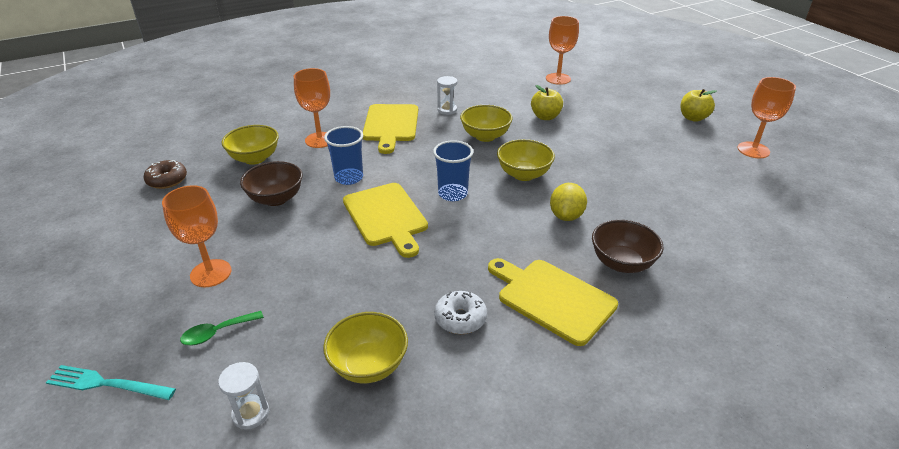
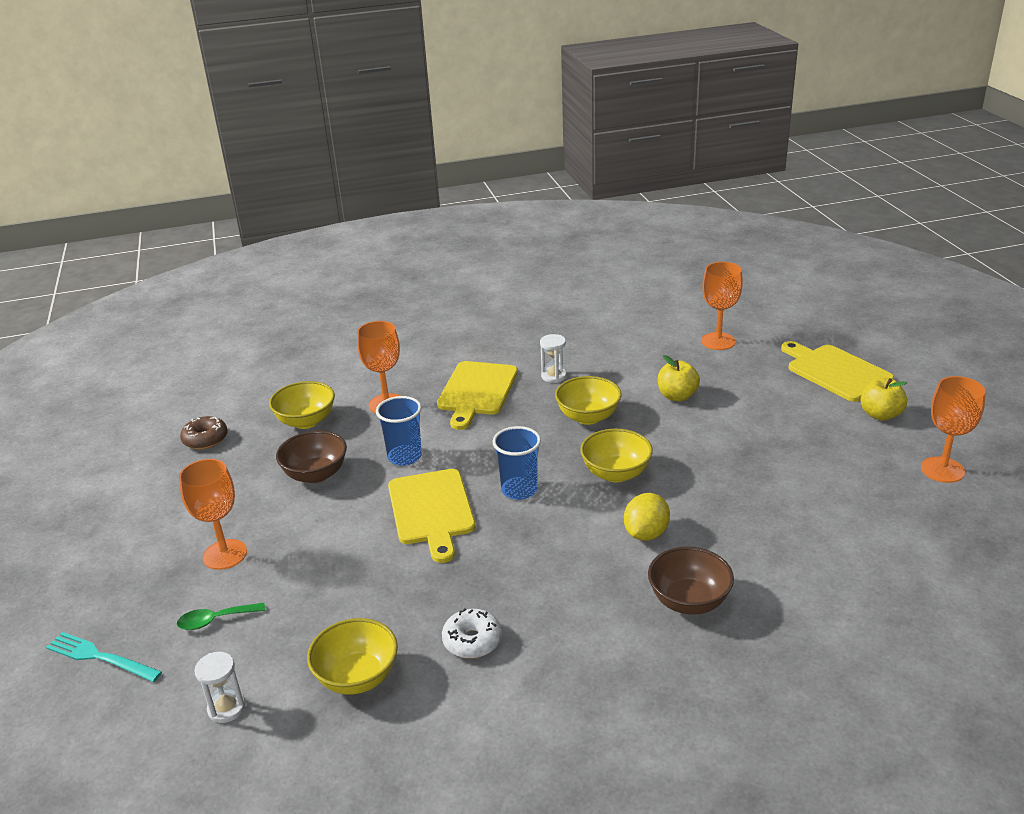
camera: 15 degrees right, 5 degrees down
yellow cutting board [488,258,618,346] -> yellow cutting board moved to [781,341,894,402]

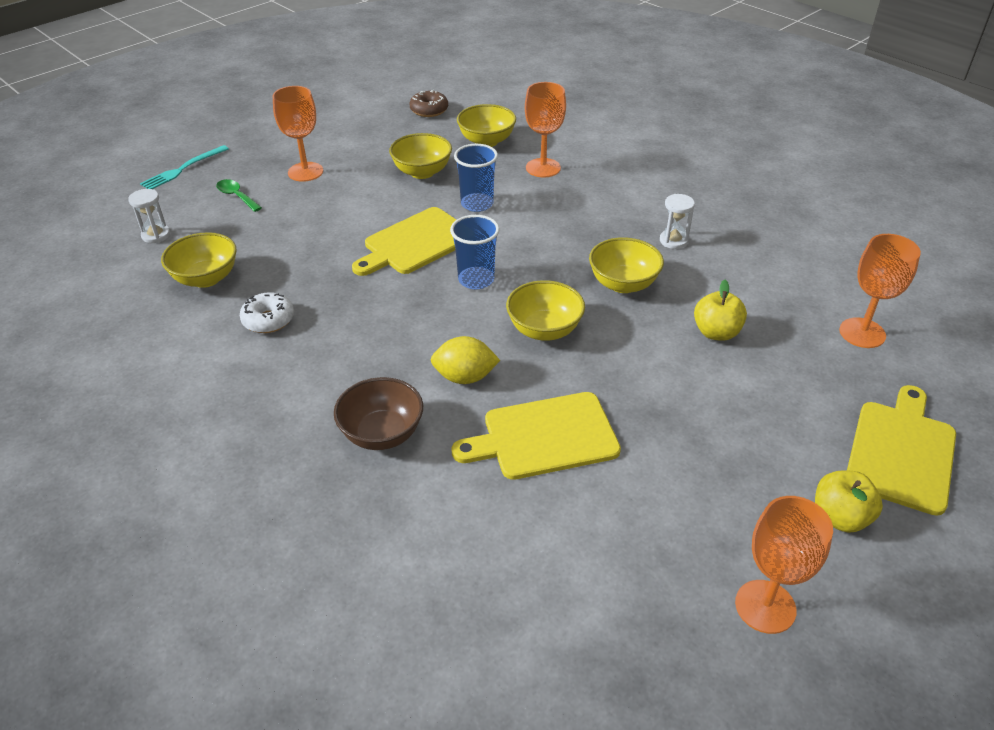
camera: 60 degrees right, 10 degrees up
turquoise fork [46,632,162,682] -> turquoise fork turned 135 degrees counterclockwise [140,145,229,189]
brown bowl [276,431,347,483] -> yellow bowl [389,133,452,179]
yellow cutting board [437,361,518,430] -> yellow cutting board moved to [452,392,621,480]

